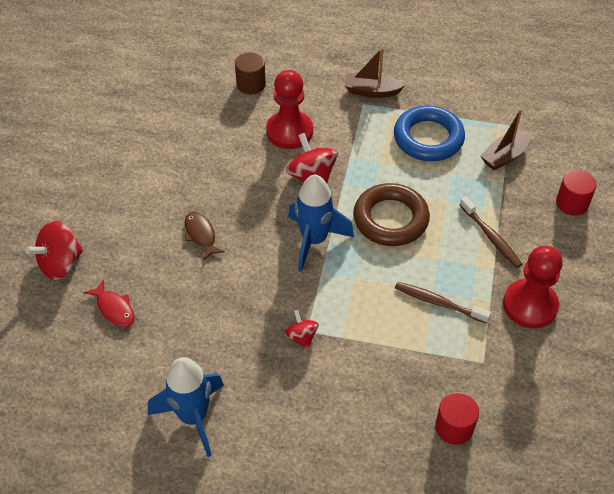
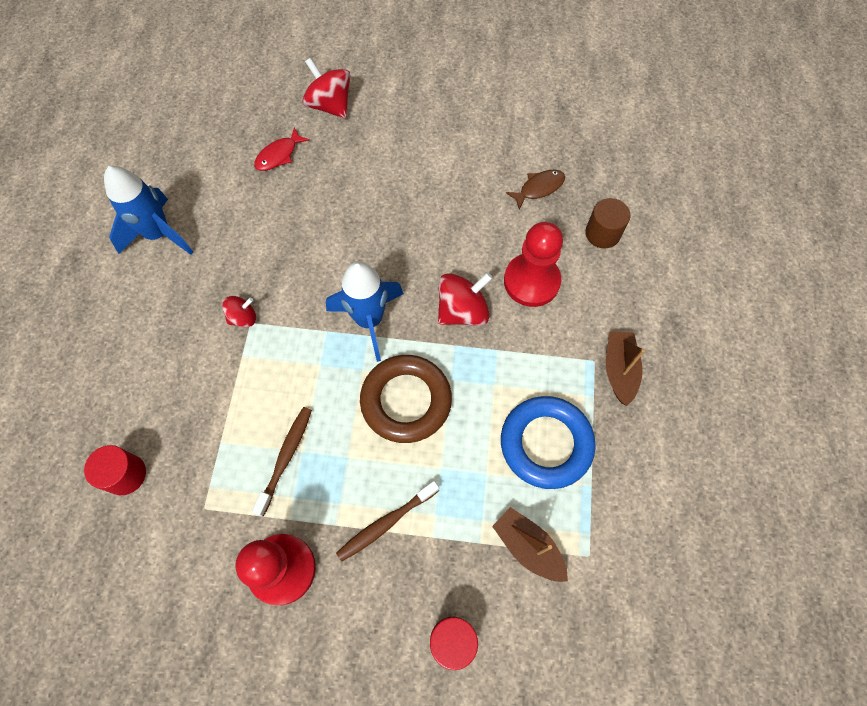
camera: 85 degrees right, 15 degrees up
brown fish [185,212,225,261] -> brown fish moved to [506,170,565,209]

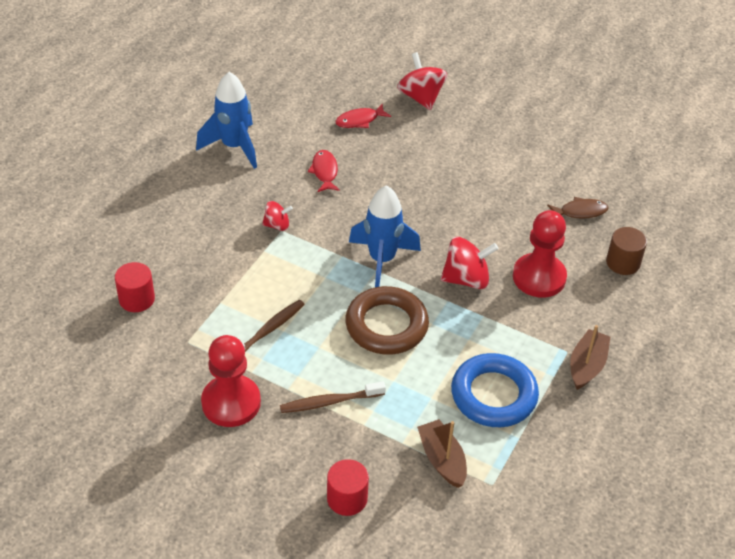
camera: 20 degrees right, 20 degrees down
none -> red fish [308,150,340,192]

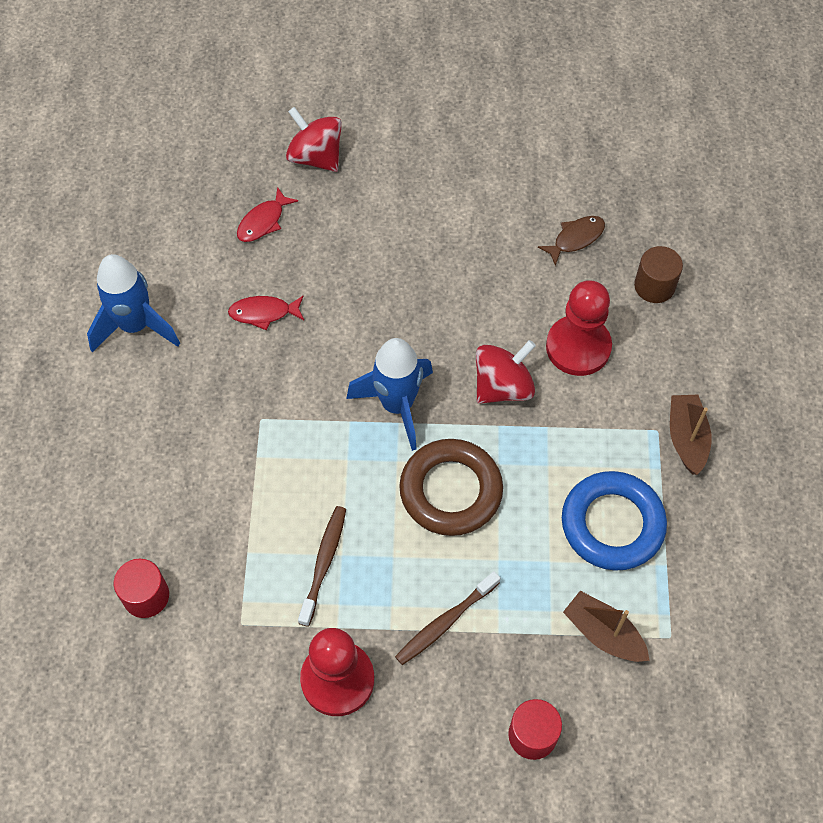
camera: 25 degrees left, 15 degrees up
red spinning top [262,201,293,231] -> none
red fish [308,150,340,192] -> red fish turned 60 degrees counterclockwise [228,296,304,330]

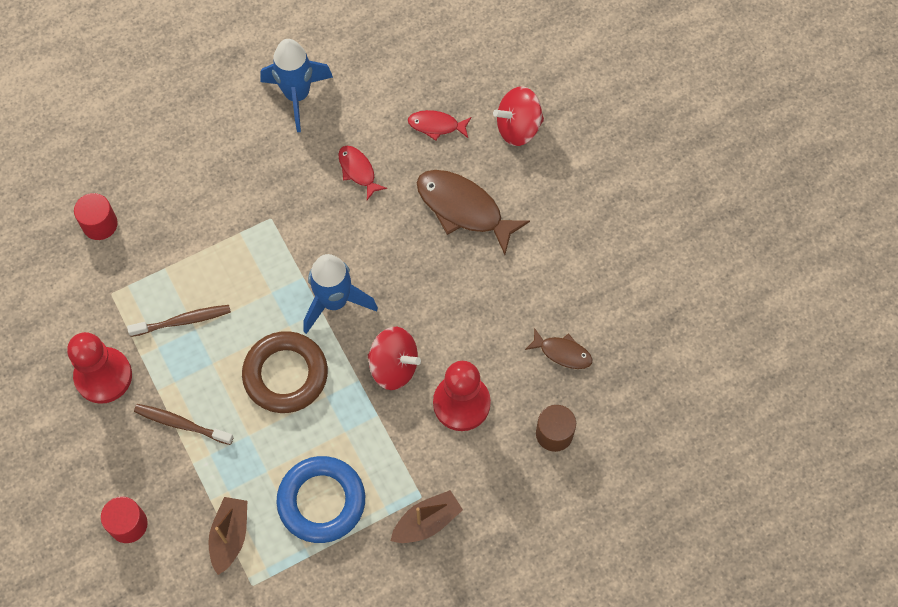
camera: 60 degrees right, 5 degrees up
red spinning top [286,107,342,172] -> red spinning top turned 120 degrees counterclockwise [493,86,544,146]
none -> brown fish [417,170,530,255]

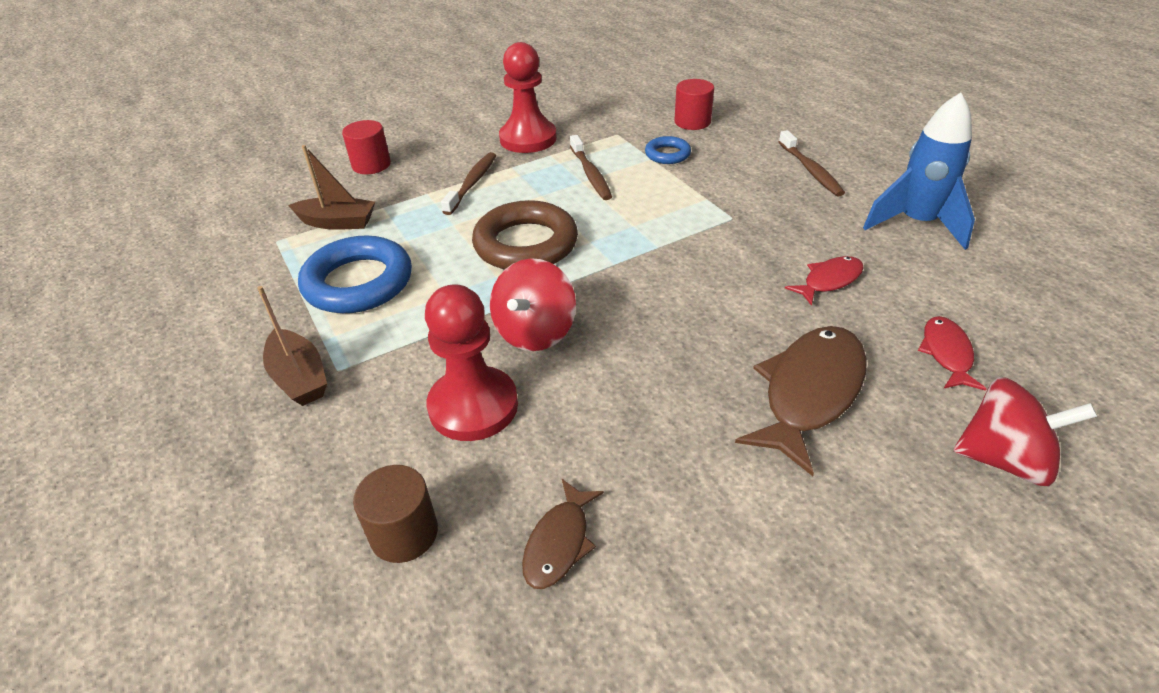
camera: 90 degrees right, 25 degrees down
blue rocket [303,254,378,334] -> none
red spinning top [493,86,544,146] -> red spinning top turned 120 degrees clockwise [953,377,1097,486]
none -> blue ring [645,136,691,164]
none -> brown toothbrush [779,130,845,197]

